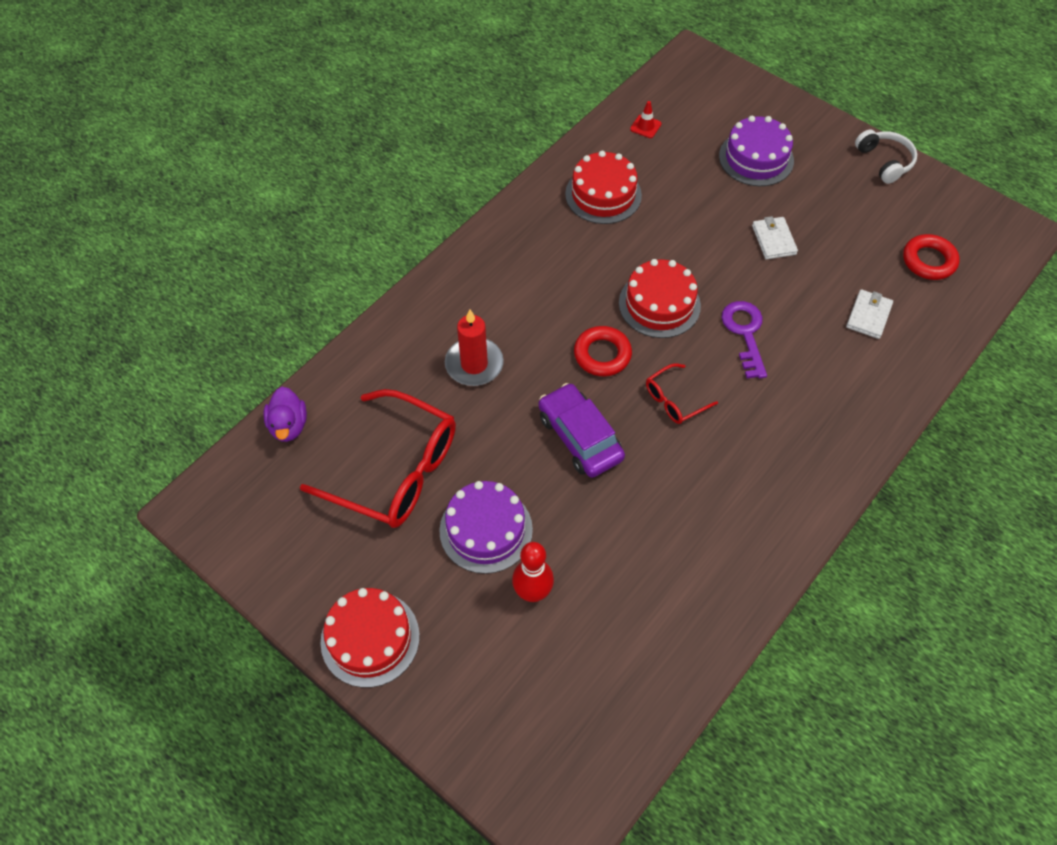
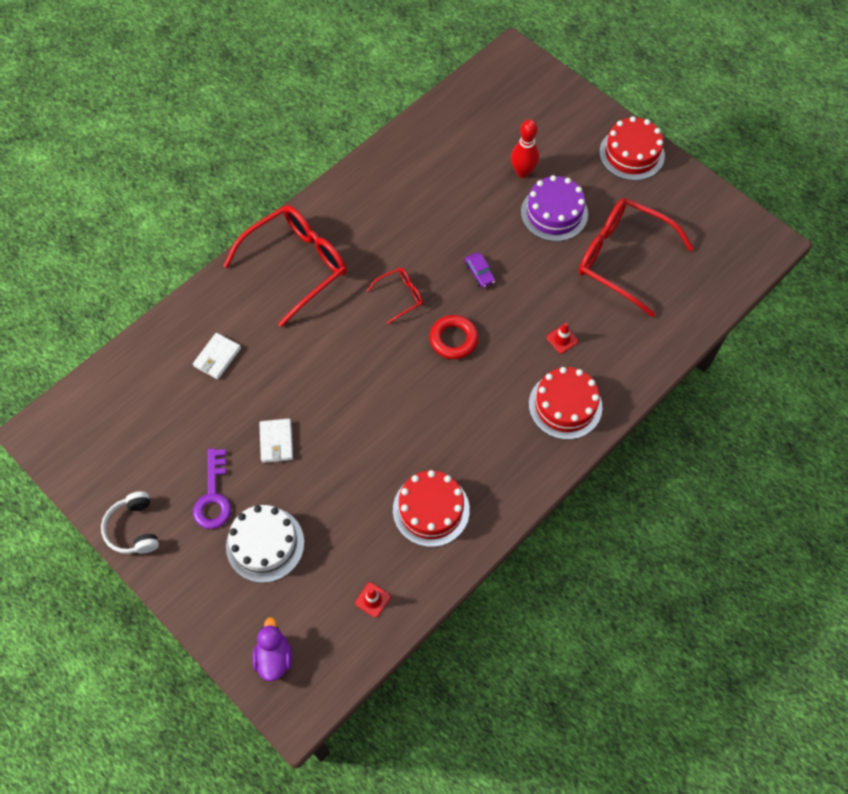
camera: 175 degrees left, 5 degrees up
purple duck [263,387,307,442] -> purple duck moved to [252,617,292,681]
red candle [445,309,504,386] -> red traffic cone [546,323,578,354]
purple car [538,383,625,478] -> purple car [465,252,496,288], size x0.49
red cake [619,259,701,338] -> red cake moved to [529,367,602,440]
purple cake [719,116,794,186] -> white cake [226,505,304,583]
purple key [721,301,767,379] -> purple key moved to [193,448,231,529]
red ring [903,234,960,280] -> none
none -> red glasses [223,205,347,327]

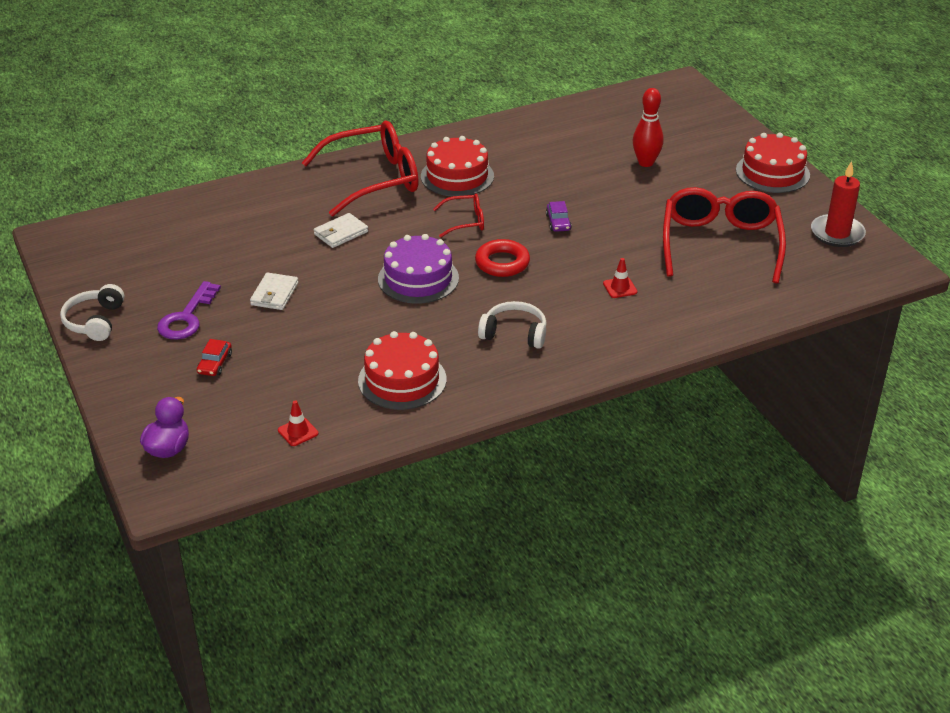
camera: 20 degrees right, 25 degrees down
white wallet [193,333,241,379] -> white wallet moved to [314,213,368,248]
white cake [226,505,304,583] -> red car [197,339,232,376]
purple cake [521,175,588,241] -> purple cake moved to [378,234,459,304]
red cake [529,367,602,440] -> red cake moved to [421,136,494,197]
red glasses [579,198,694,317] -> red glasses turned 45 degrees clockwise [663,187,786,283]
none -> white headphones [478,301,547,349]
none -> red candle [811,161,866,247]

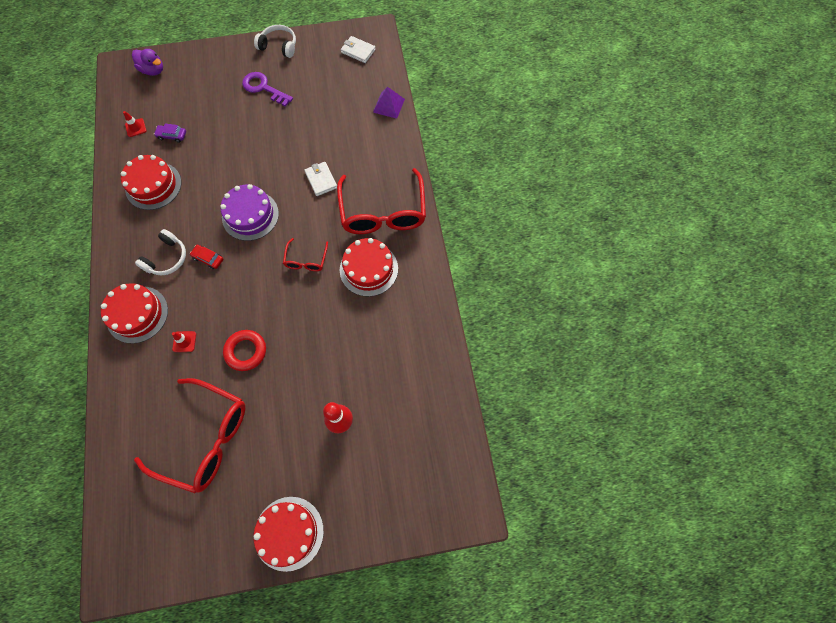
camera: 105 degrees right, 30 degrees up
red car [197,339,232,376] -> red car moved to [190,245,223,269]
white wallet [250,272,298,310] -> white wallet moved to [341,36,376,63]
red ring [475,239,530,277] -> red ring moved to [223,330,266,371]
purple car [546,201,572,232] -> purple car moved to [154,124,186,143]
red candle [811,161,866,247] -> none
none -> red cake [101,283,168,344]
none -> purple pyramid [373,87,405,119]

